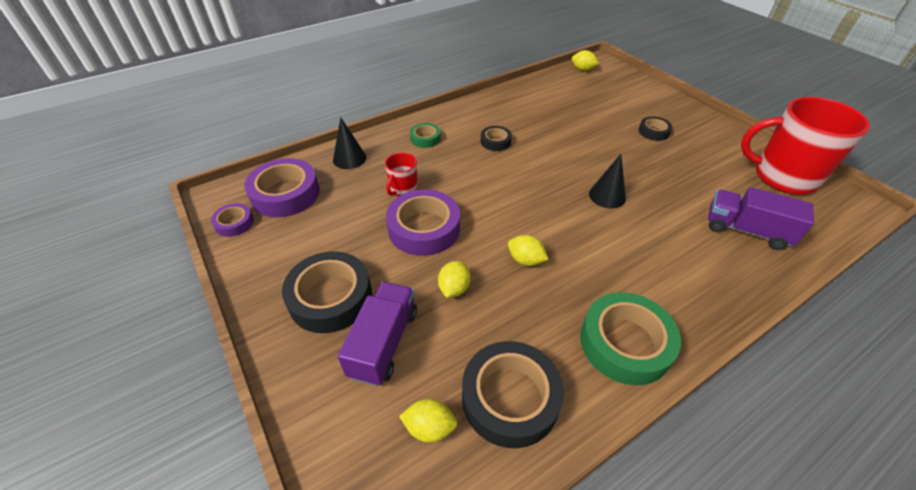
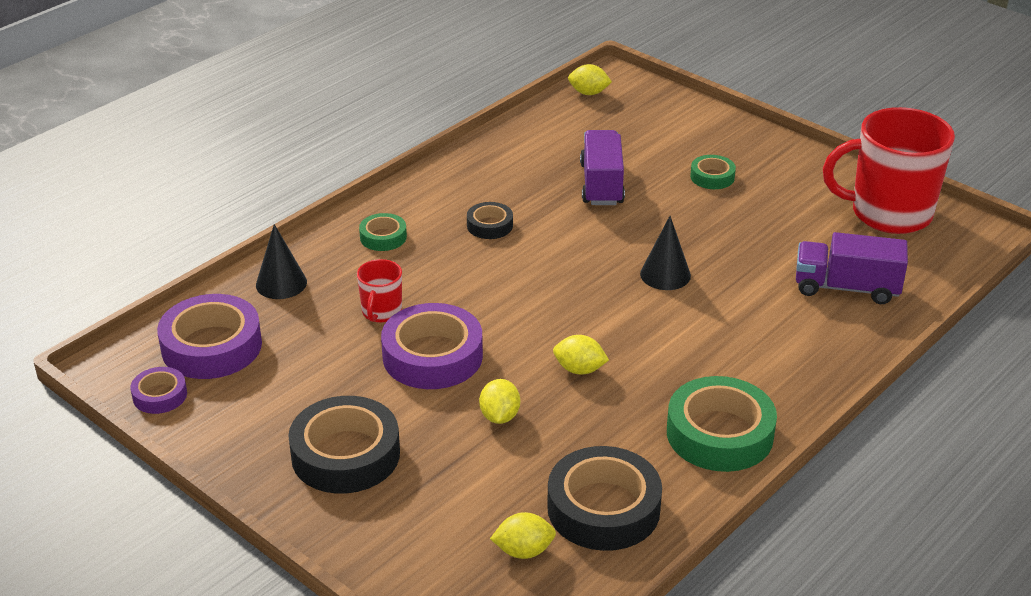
camera: 15 degrees left, 10 degrees down
purple truck [338,282,417,386] -> purple truck moved to [580,130,625,205]
black tape [639,116,672,141] -> green tape [690,155,736,189]

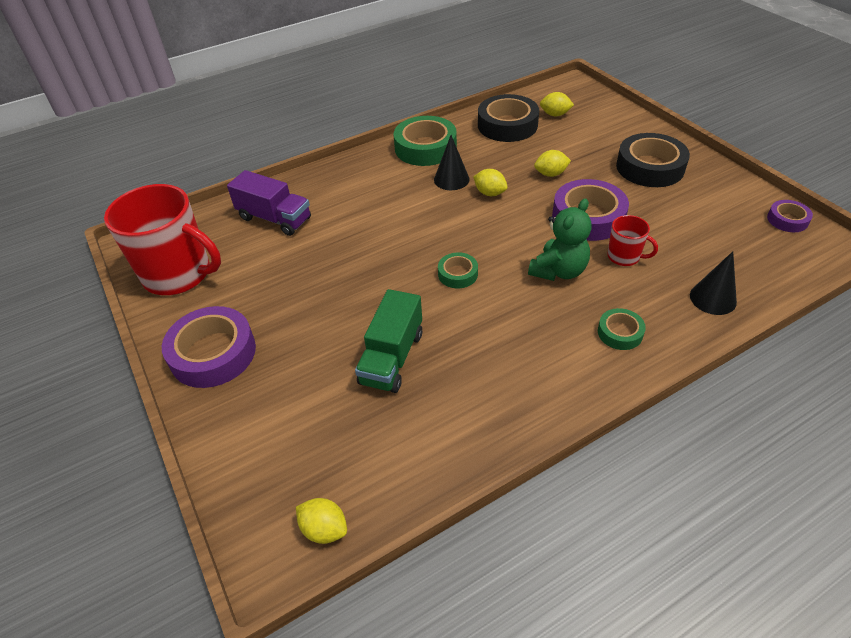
camera: 160 degrees left, 10 degrees up
purple tape [157,294,262,379] -> purple tape moved to [162,306,256,388]
red mug [357,259,402,323] -> red mug turned 90 degrees clockwise [608,215,658,266]
black tape [467,202,513,239] -> none
yellow lemon [479,379,520,424] -> yellow lemon turned 60 degrees clockwise [534,150,571,177]
purple truck [580,130,625,205] -> green truck [355,289,422,393]
black cone [640,216,691,290] -> black cone moved to [434,135,469,190]
green tape [690,155,736,189] -> green tape moved to [438,252,478,288]
none -> green teddy bear [528,198,591,281]

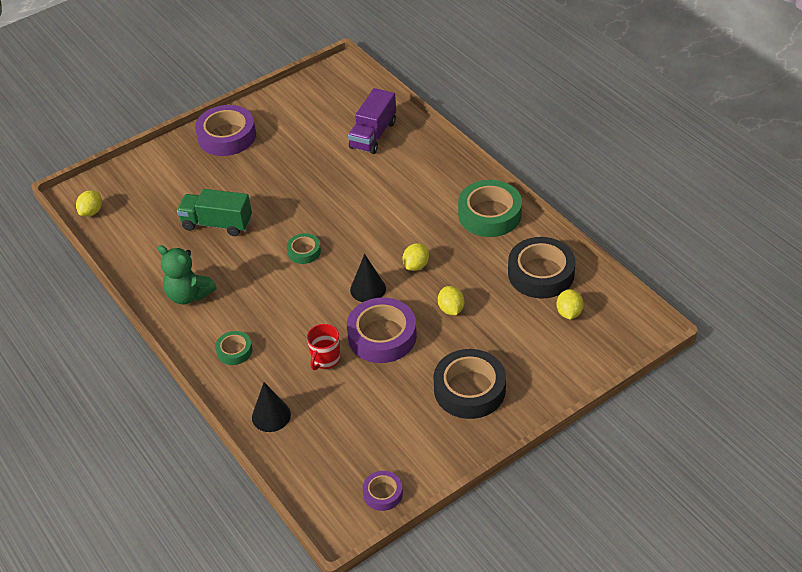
camera: 85 degrees right, 0 degrees up
red mug [104,184,221,295] -> none
black cone [434,135,469,190] -> black cone moved to [350,254,386,302]
green teddy bear [528,198,591,281] -> green teddy bear moved to [158,245,217,304]

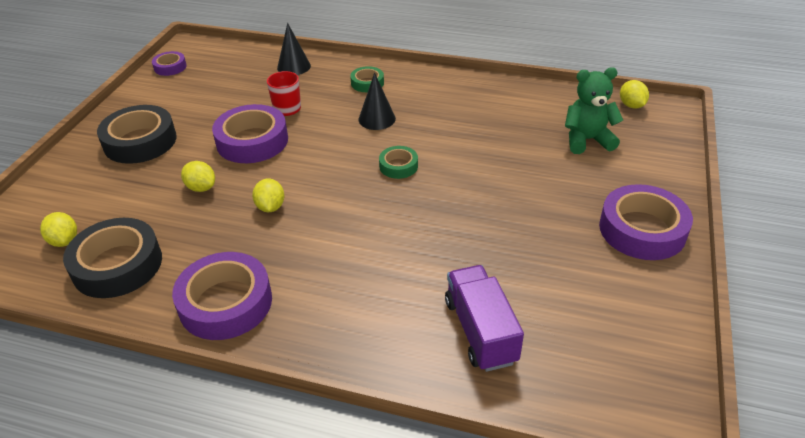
camera: 140 degrees right, 5 degrees down
green teddy bear [158,245,217,304] -> green teddy bear moved to [565,67,623,154]
green truck [177,189,252,236] -> none
black cone [350,254,386,302] -> black cone moved to [359,72,396,130]
green tape [458,180,522,237] -> purple tape [172,252,272,340]

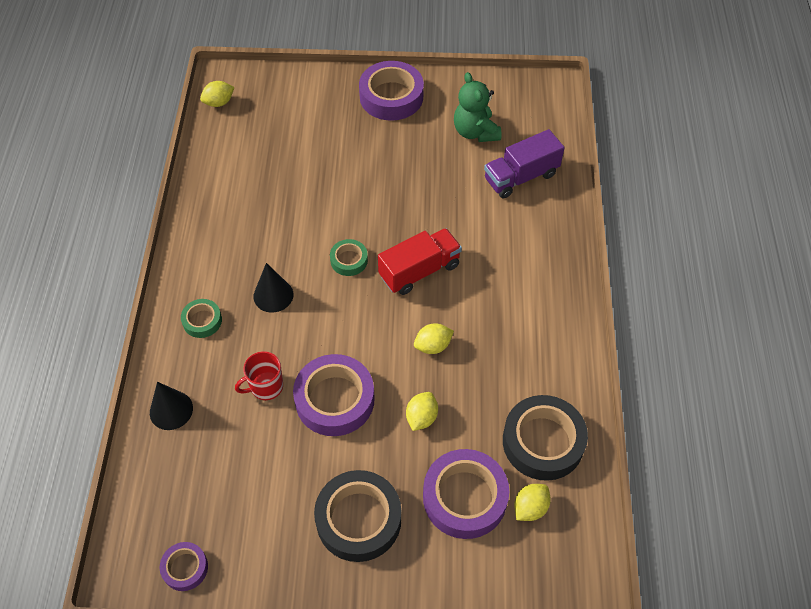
camera: 105 degrees left, 15 degrees up
purple tape [172,252,272,340] -> purple tape moved to [423,449,509,539]
green teddy bear [565,67,623,154] -> green teddy bear moved to [454,72,502,142]
none -> red truck [378,228,462,295]

